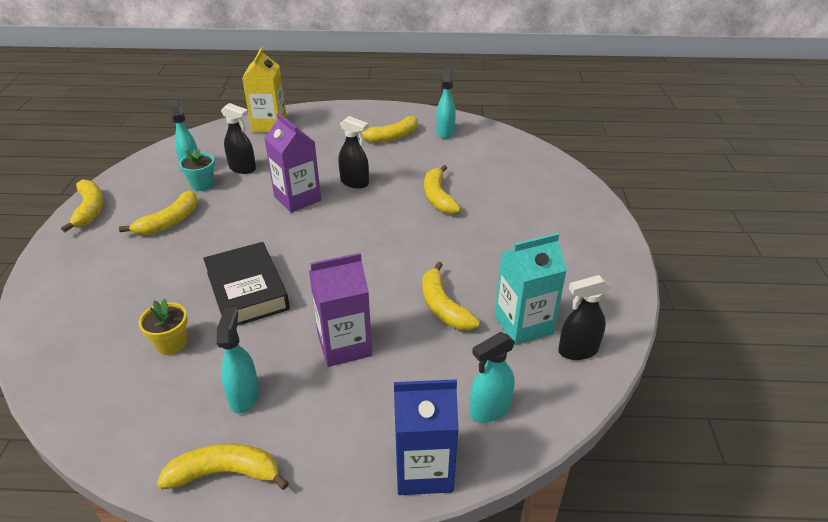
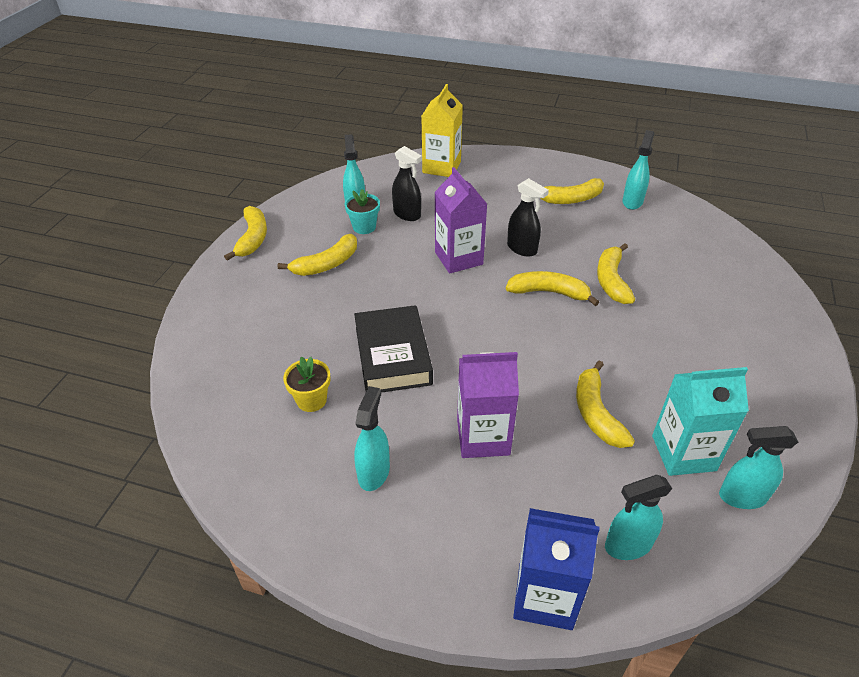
camera: 15 degrees right, 5 degrees up
yellow banana [157,444,289,490] -> yellow banana moved to [506,271,599,306]
black spray bottle [558,275,610,360] -> turquoise spray bottle [719,426,798,509]

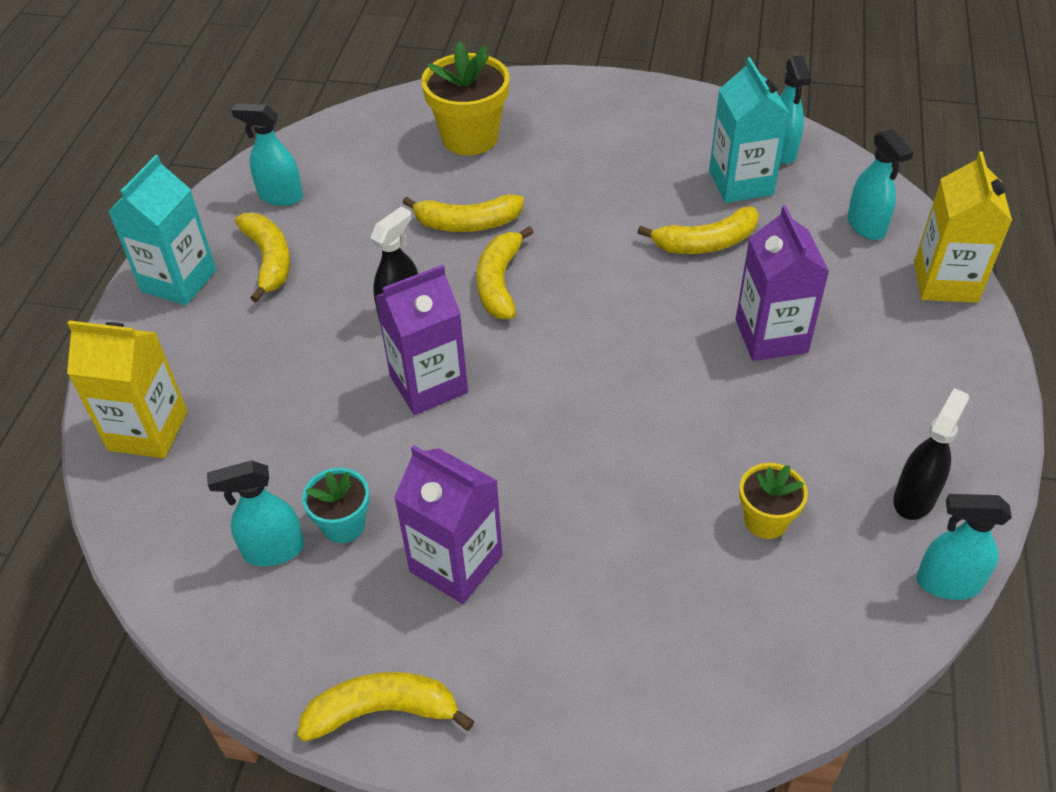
camera: 95 degrees left, 5 degrees up
yellow banana [278,234,357,276] -> purple carton [394,445,503,604]
black book [354,305,433,393] -> none
turquoise spray bottle [354,386,390,491] -> turquoise spray bottle moved to [916,494,1012,600]
black spray bottle [392,146,422,221] -> black spray bottle moved to [893,388,969,520]
blue carton [513,508,599,630] -> yellow carton [914,152,1012,303]
none -> turquoise carton [108,155,216,305]
none -> yellow flower pot [421,41,509,155]

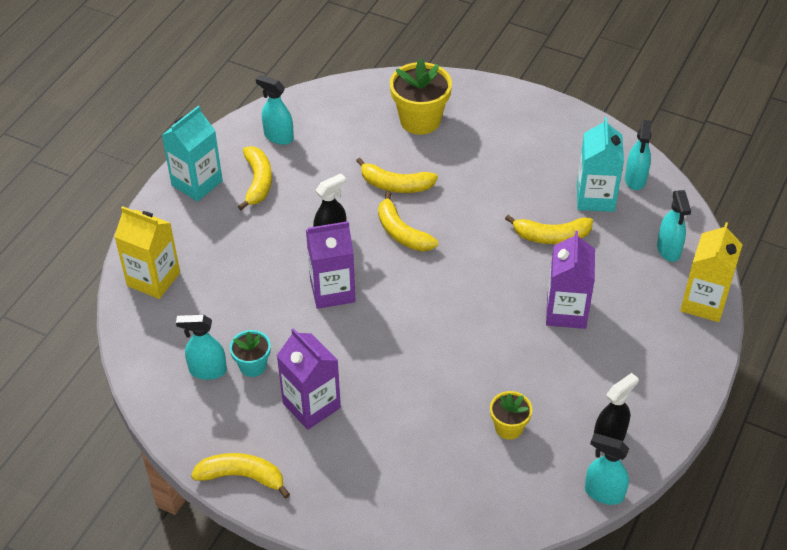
camera: 15 degrees right, 0 degrees up
yellow banana [477,226,534,319] -> yellow banana turned 60 degrees counterclockwise [378,191,438,251]

